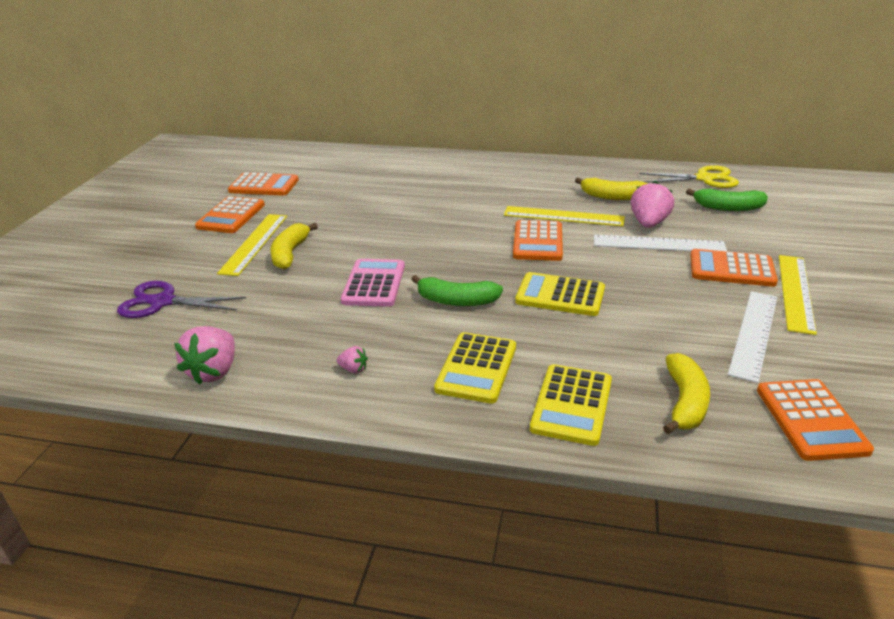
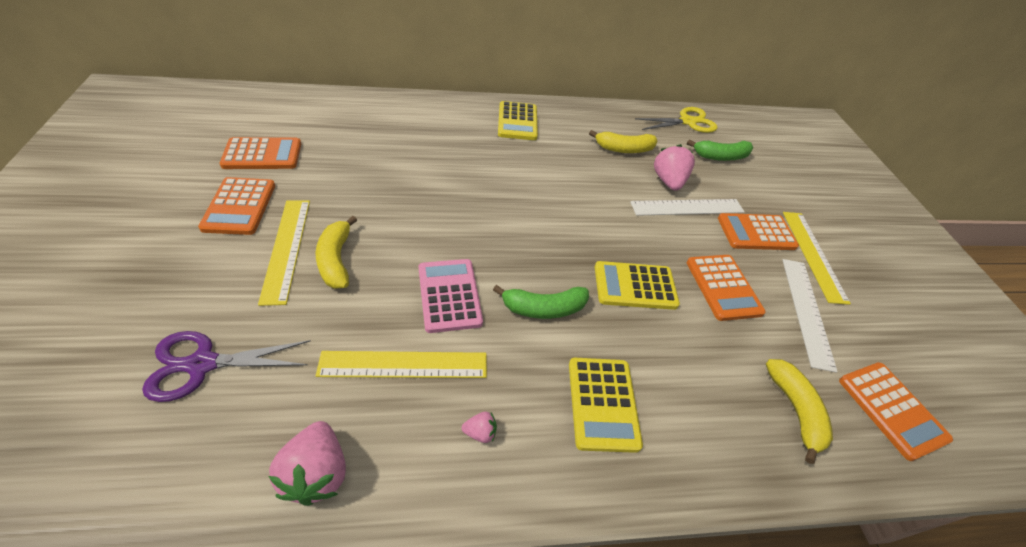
camera: 25 degrees left, 15 degrees up
yellow ruler [504,206,625,226] -> yellow ruler moved to [316,351,487,378]
orange calculator [513,220,563,261] -> orange calculator moved to [687,255,766,321]
yellow calculator [530,364,612,446] -> yellow calculator moved to [498,101,538,140]

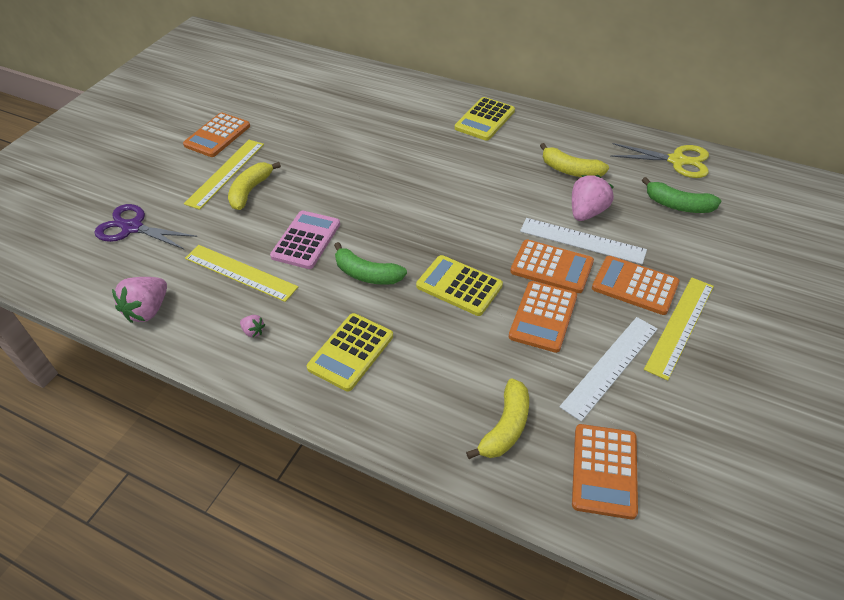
camera: 40 degrees right, 0 degrees up
orange calculator [220,137,301,169] -> orange calculator moved to [510,239,594,293]

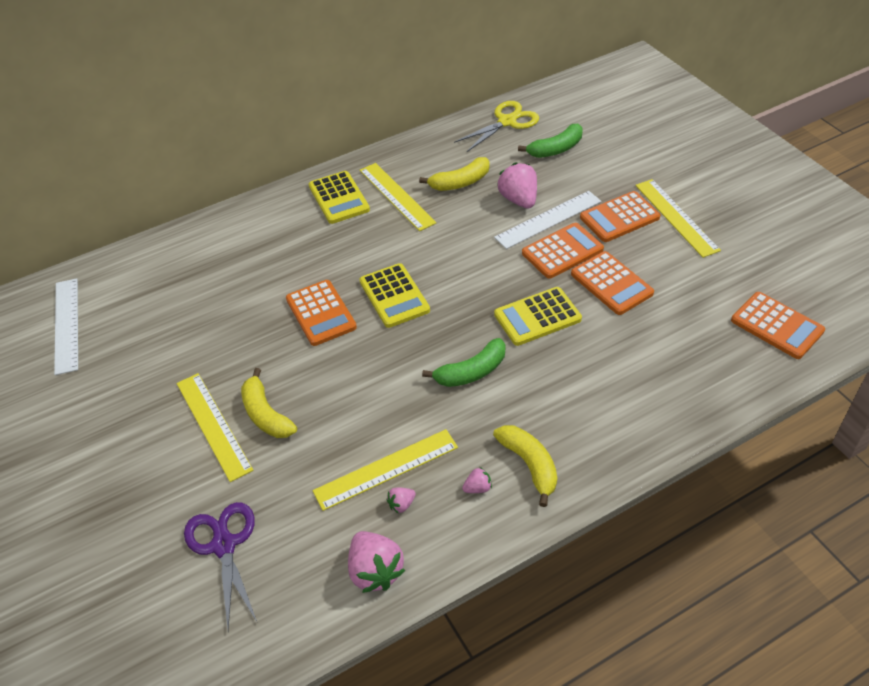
camera: 55 degrees left, 0 degrees up
purple scissors [94,204,197,250] -> purple scissors turned 105 degrees clockwise [184,502,257,630]
orange calculator [183,112,250,157] -> orange calculator moved to [286,280,357,346]
pink calculator [270,211,340,269] -> none
yellow calculator [307,313,393,391] -> yellow calculator moved to [359,263,430,328]
yellow banana [466,378,529,459] -> yellow banana moved to [493,425,557,507]
white ruler [560,317,658,422] -> white ruler moved to [54,278,78,375]
none -> yellow ruler [360,163,437,231]
none -> pink strawberry [387,487,416,514]

